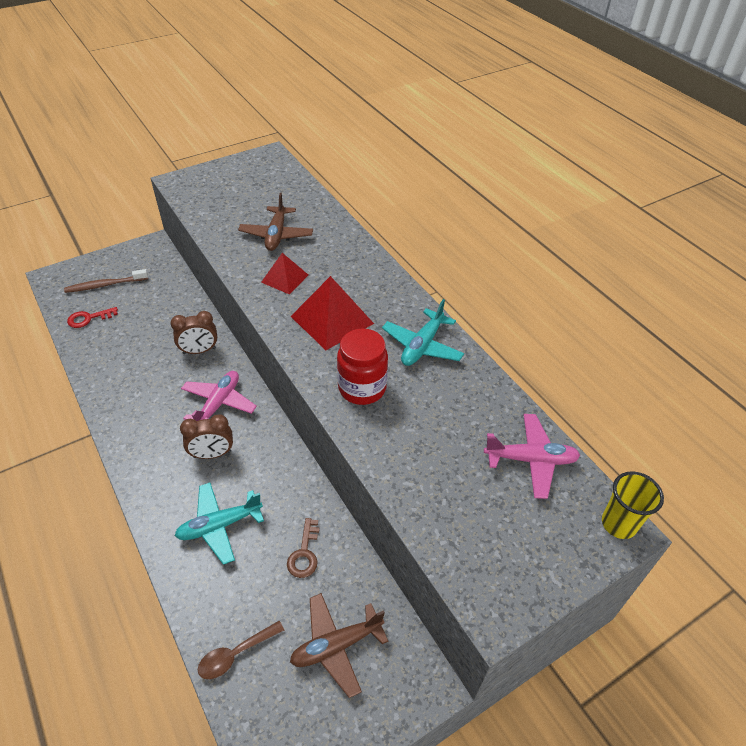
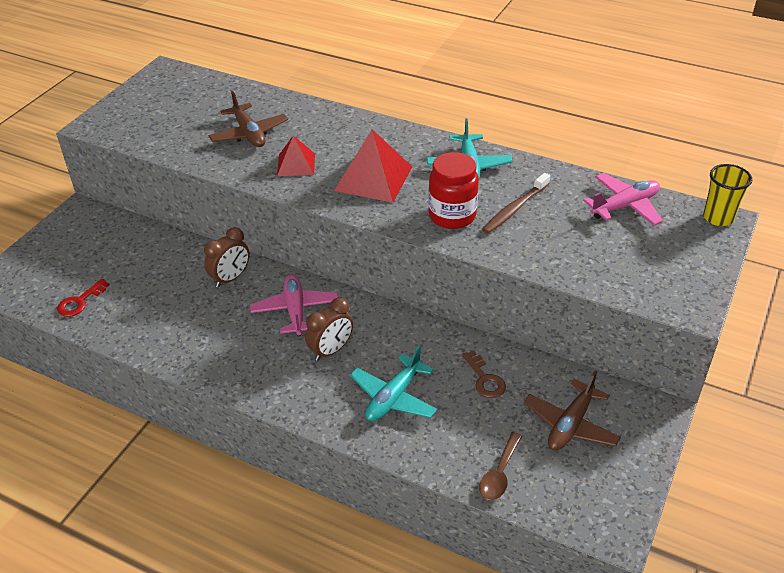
camera: 30 degrees left, 5 degrees down
brown toothbrush [64,269,148,293] -> brown toothbrush moved to [482,173,550,234]

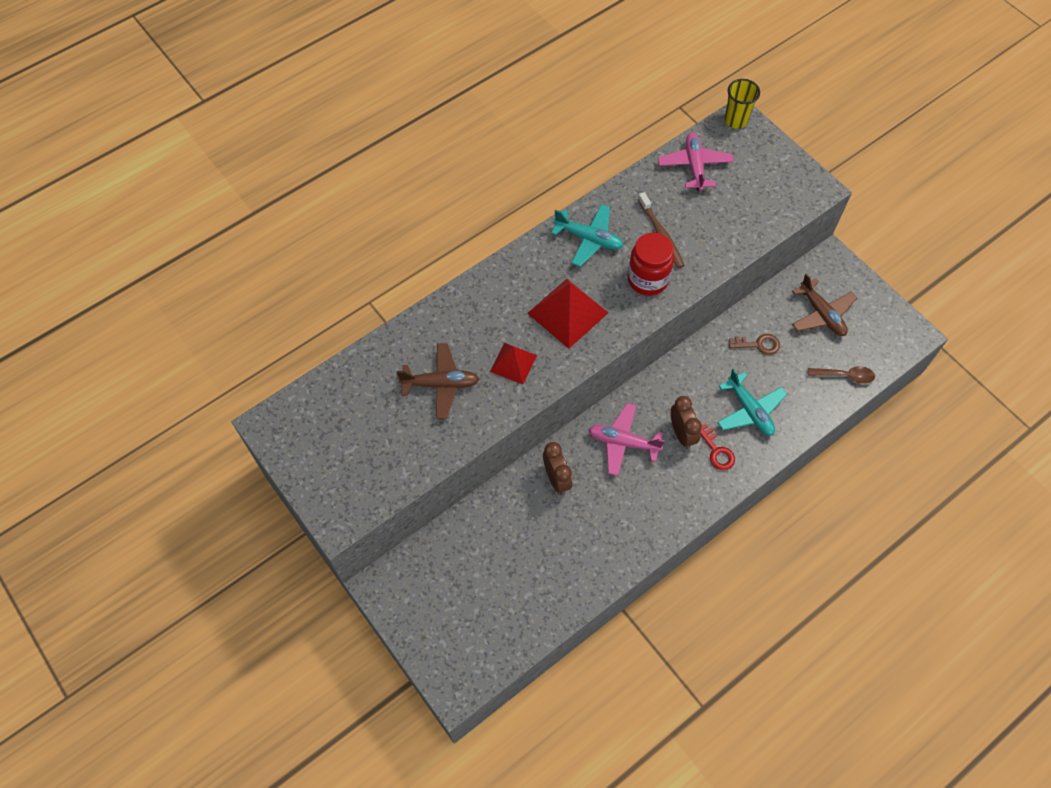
camera: 65 degrees left, 20 degrees up
red key [57,279,110,317] -> red key moved to [700,423,735,470]
brown spoon [479,432,522,500] -> brown spoon turned 45 degrees counterclockwise [808,366,875,384]

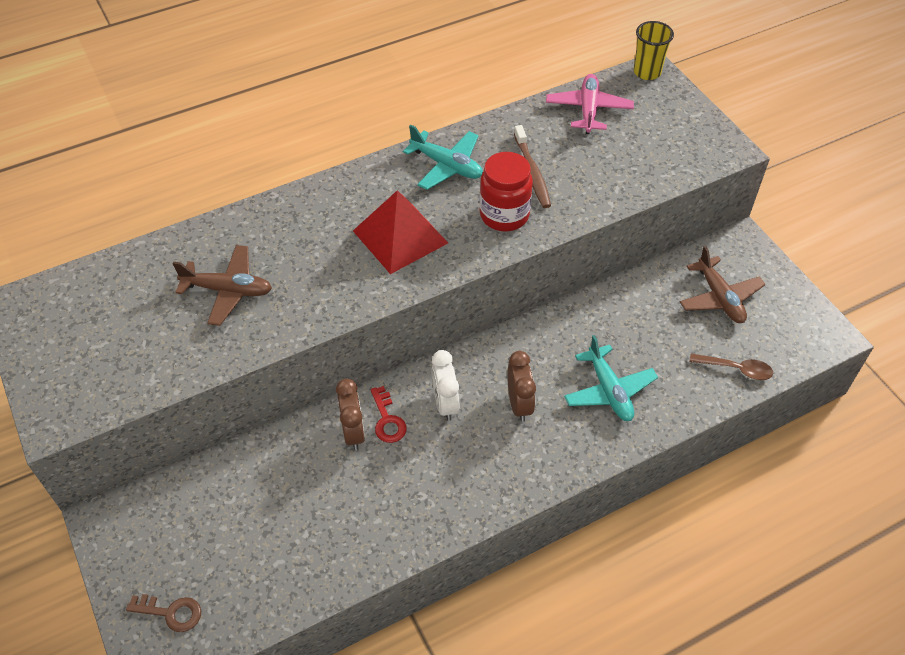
camera: 10 degrees right, 10 degrees down
red pyramid [490,343,537,385] -> none
pink plane [588,403,665,476] -> white clock [431,350,459,421]
red key [700,423,735,470] -> red key moved to [371,386,407,443]
brown key [729,334,780,355] -> brown key moved to [126,594,201,632]

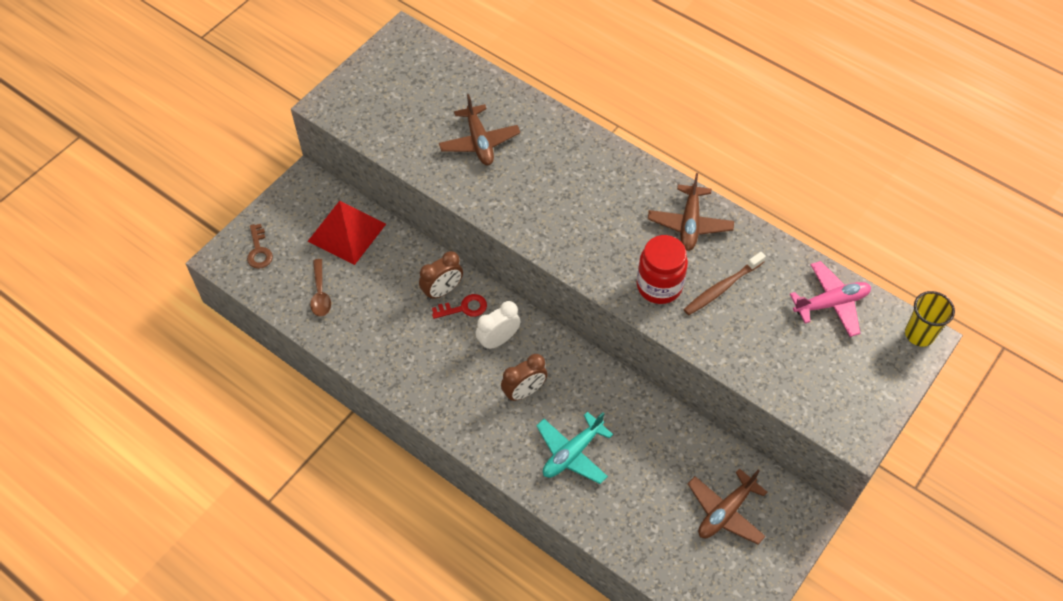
camera: 65 degrees right, 5 degrees up
red pyramid [353,190,448,274] -> red pyramid moved to [307,201,386,265]
red key [371,386,407,443] -> red key turned 150 degrees counterclockwise [432,294,487,319]
turquoise plane [403,124,483,190] -> brown plane [648,173,734,251]
brown spoon [690,353,773,380] -> brown spoon moved to [310,259,331,316]

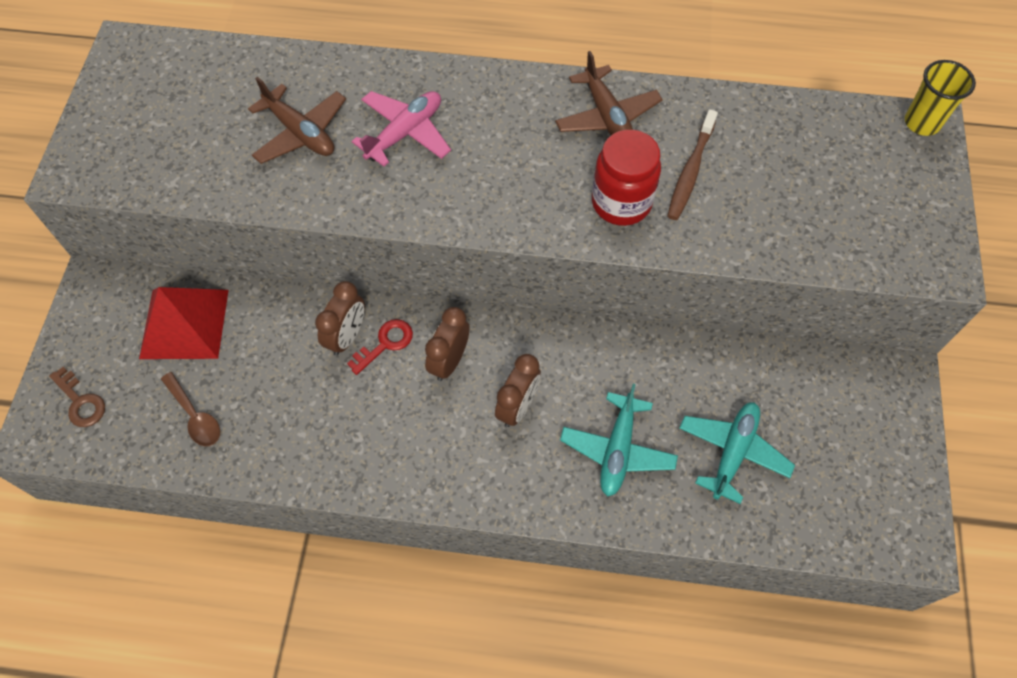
camera: 30 degrees left, 5 degrees up
white clock [475,301,521,350] -> brown clock [425,307,469,381]
brown plane [688,468,768,544] -> none
pink plane [790,261,871,337] -> pink plane moved to [352,91,451,167]
none -> turquoise plane [679,402,795,504]

